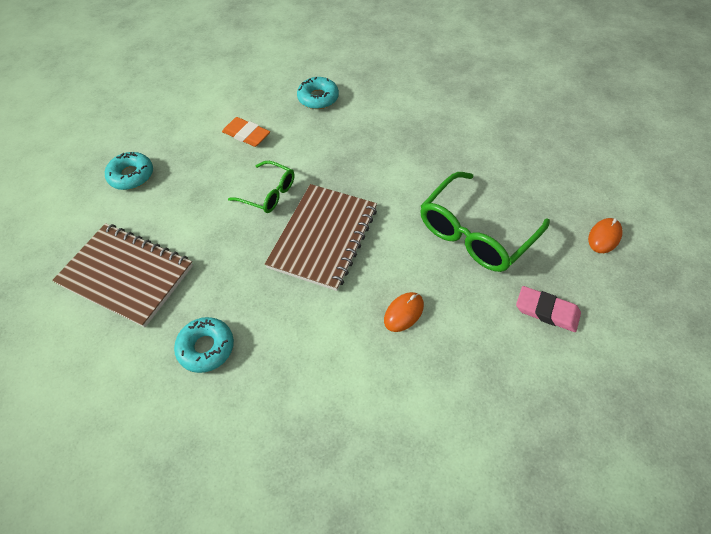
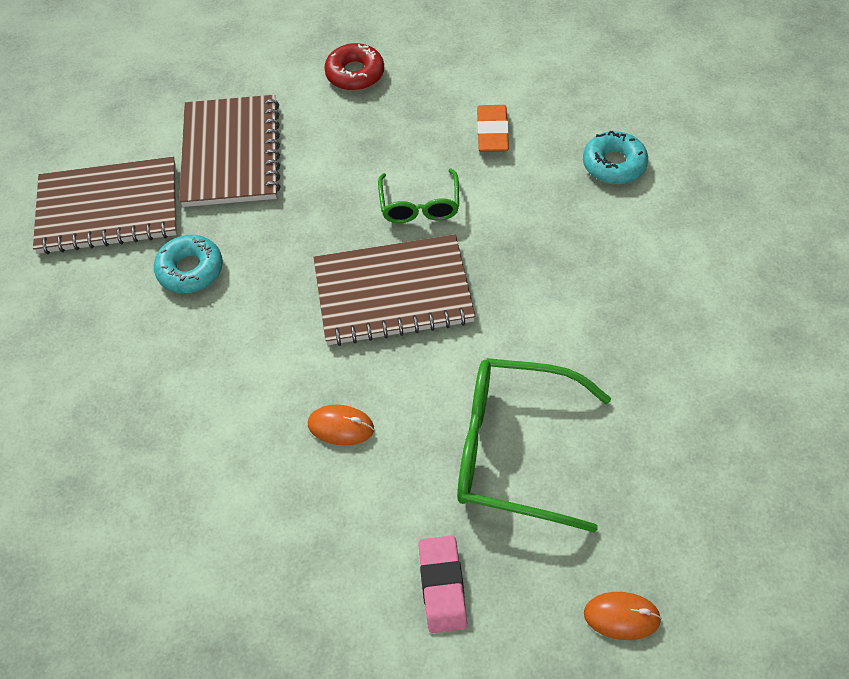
camera: 60 degrees right, 0 degrees up
turquoise donut [105,152,153,190] -> red donut [324,43,384,91]
none -> brown notebook [33,157,177,254]

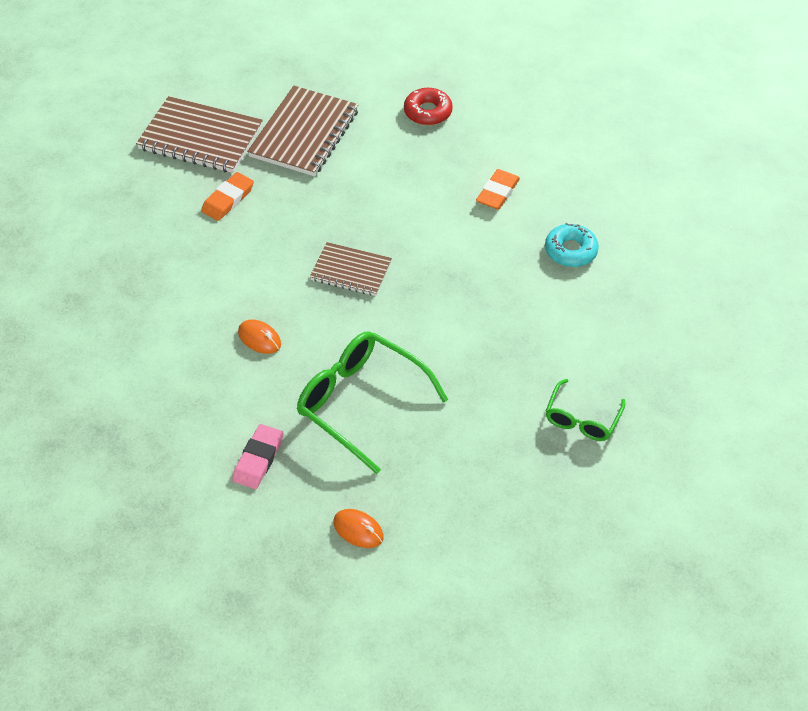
camera: 25 degrees right, 5 degrees down
turquoise donut [154,235,223,293] -> orange eraser [201,172,254,221]
brown notebook [314,234,476,346] -> brown notebook [310,242,392,296], size x0.61
green glasses [378,169,459,223] -> green glasses moved to [546,379,625,441]

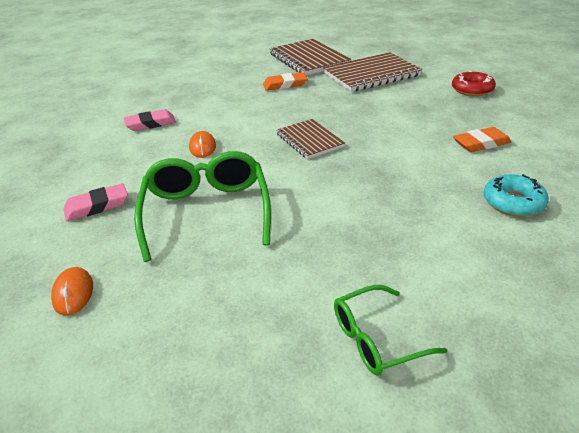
camera: 45 degrees right, 15 degrees down
none -> pink eraser [124,109,176,131]

